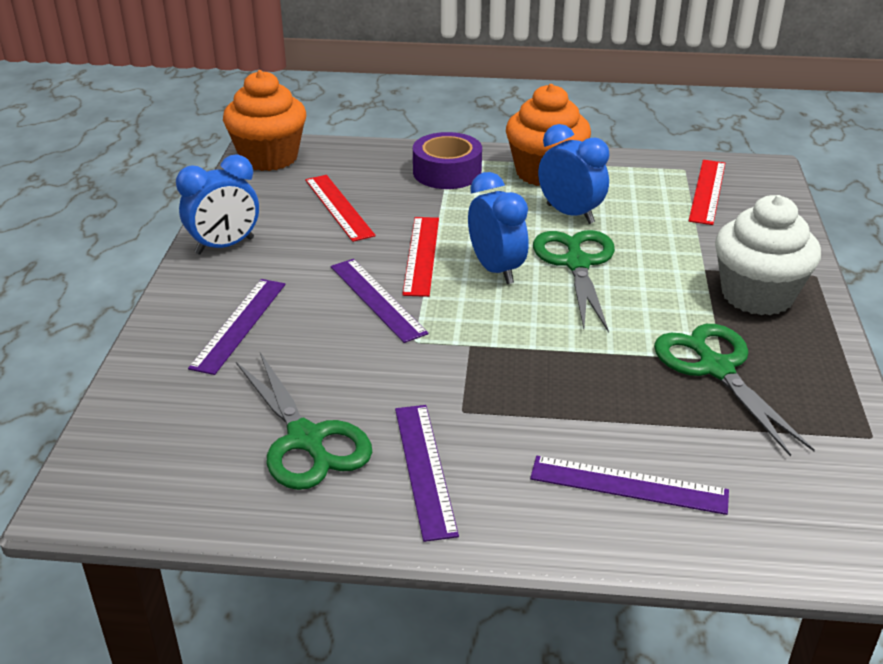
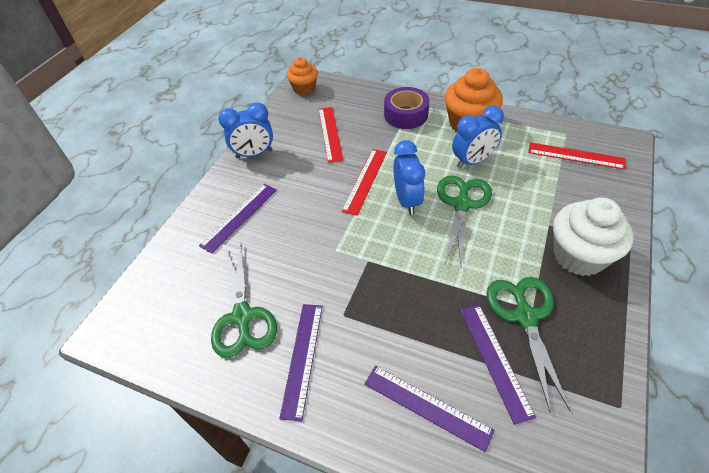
camera: 20 degrees right, 15 degrees up
orange cupcake [223,70,306,171] -> orange cupcake [287,57,318,95], size x0.62
purple ruler [330,259,428,343] -> purple ruler moved to [460,305,536,425]
blue clock [538,124,609,224] -> blue clock turned 90 degrees clockwise [452,106,504,169]
red ruler [689,160,725,225] -> red ruler turned 75 degrees clockwise [528,142,626,170]

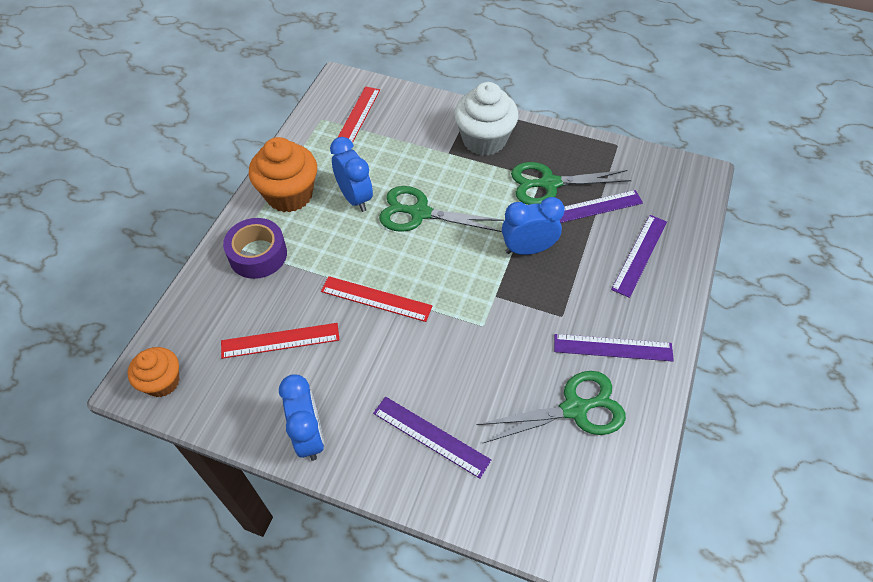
camera: 95 degrees left, 5 degrees up
blue clock [393,140,425,215] -> blue clock moved to [502,197,565,255]

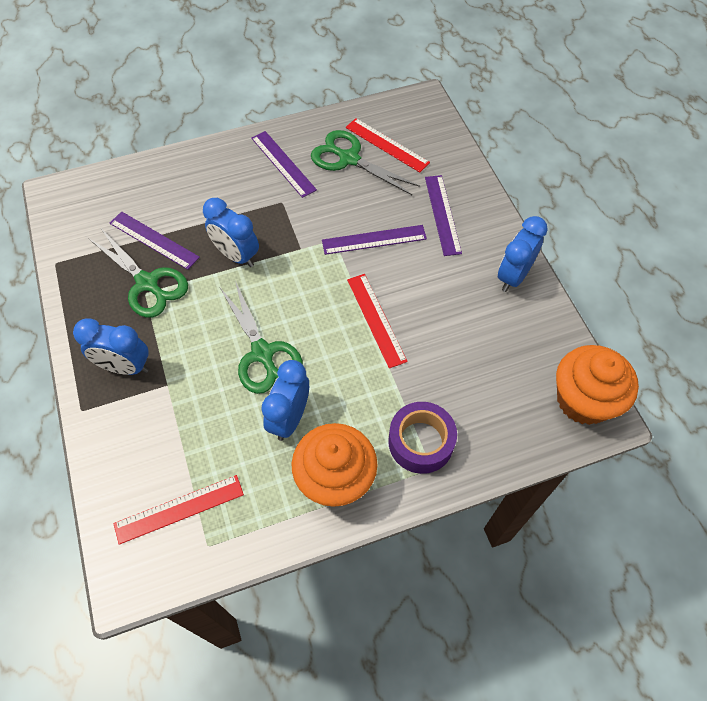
camera: 130 degrees left, 5 degrees up
orange cupcake [128,347,180,397] -> orange cupcake [556,345,639,425], size x1.62
red ruler [221,323,339,359] -> red ruler moved to [346,118,430,173]
white cupcake [454,82,519,156] -> blue clock [73,318,149,375]
purple ruler [611,215,667,298] -> purple ruler moved to [322,225,427,255]

